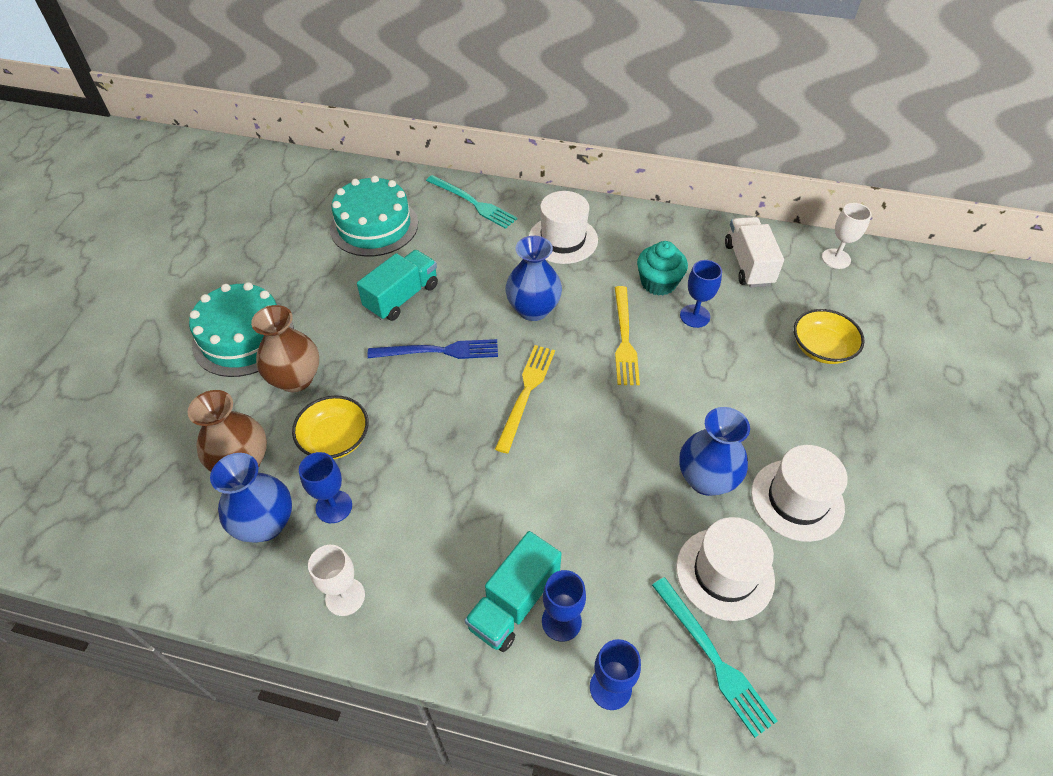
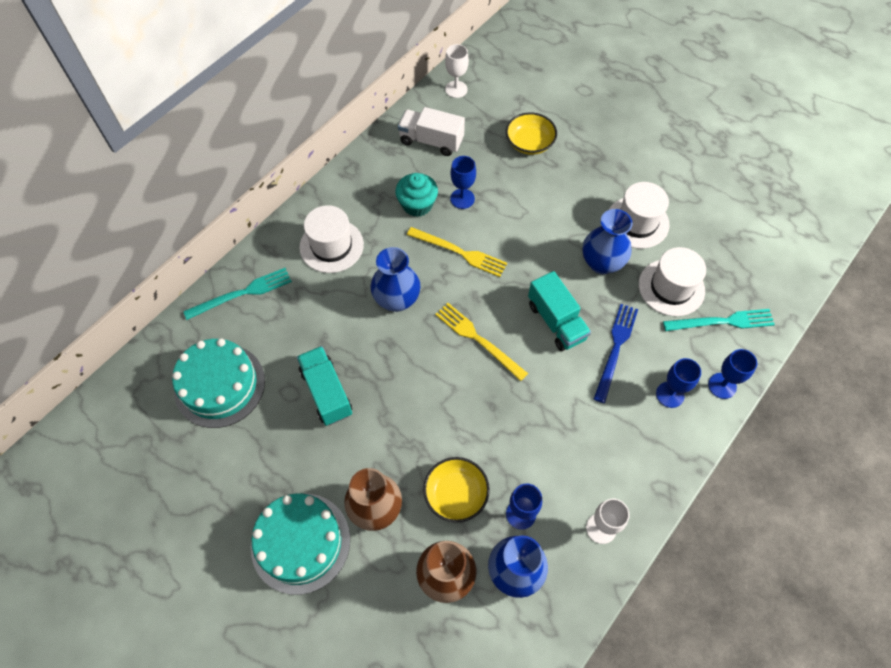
camera: 65 degrees left, 10 degrees up
blue fork [368,339,498,359] -> blue fork moved to [594,304,638,403]
turquoise truck [465,531,562,652] -> turquoise truck moved to [528,271,591,351]

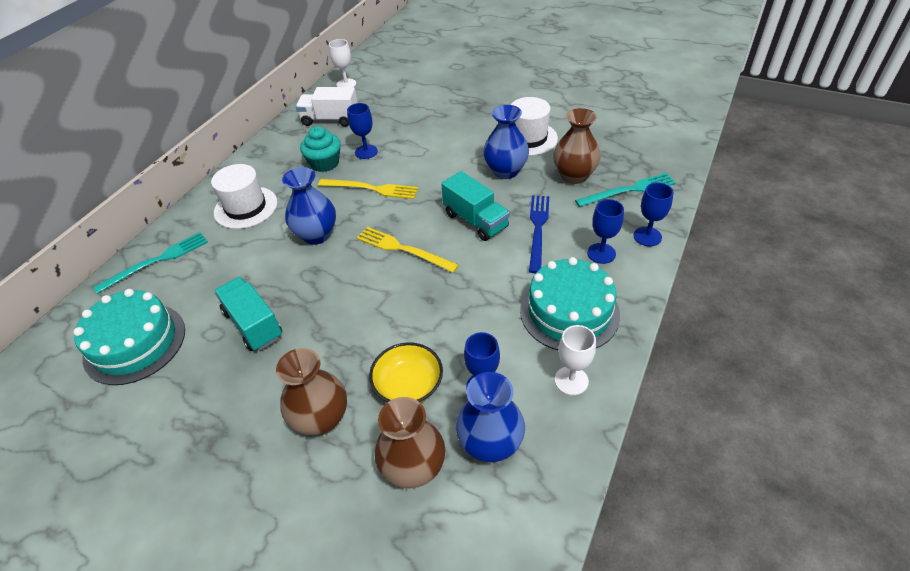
camera: 10 degrees left, 15 degrees down
turquoise cake [251,494,350,595] -> turquoise cake moved to [520,257,620,351]
yellow bowl [506,112,557,155] -> none
white hat [639,247,706,316] -> brown vase [553,108,601,184]

